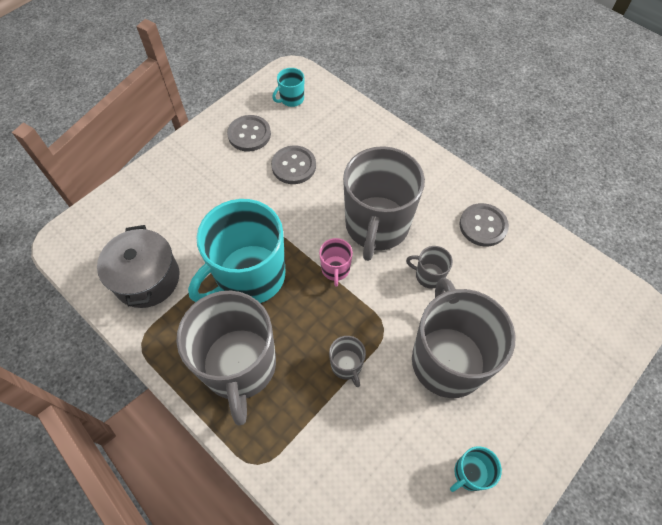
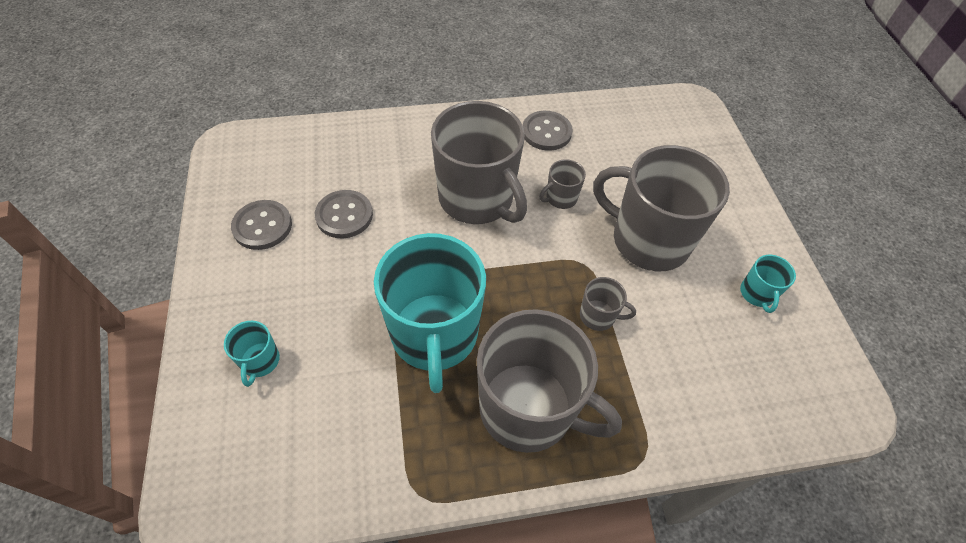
camera: 55 degrees left, 5 degrees down
grey pot [97,225,179,308] -> none
turquoise mug [272,68,304,107] -> turquoise mug moved to [224,321,280,387]
pink mug [319,238,353,287] -> none

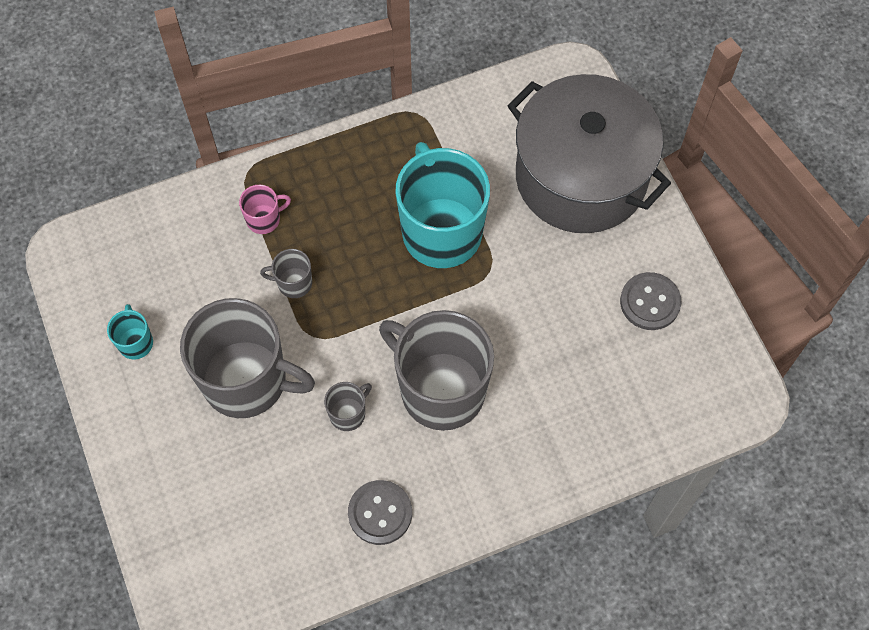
camera: 170 degrees right, 10 degrees up
turquoise mug [224,321,280,387] -> grey pot [508,74,671,233]
grey button [315,190,373,238] -> none
grey mug [477,309,622,453] -> none
none -> pink mug [239,185,291,234]

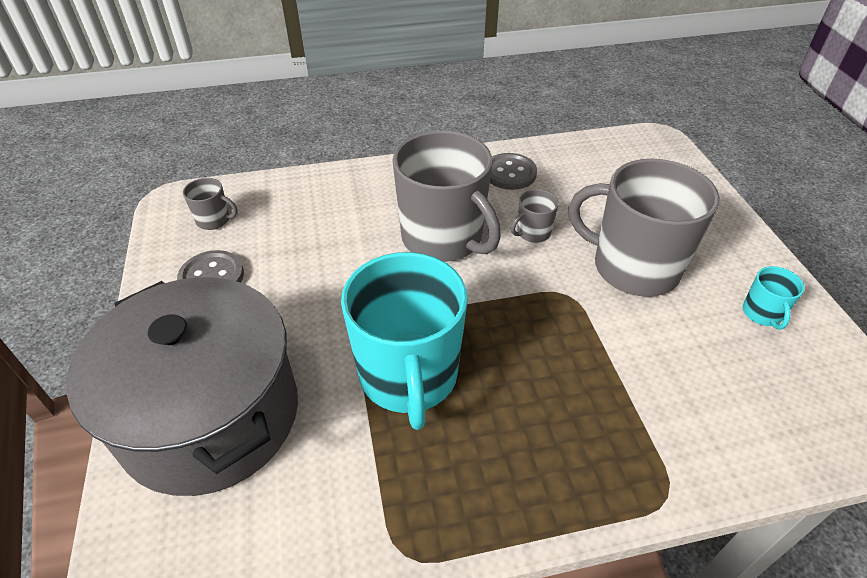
camera: 170 degrees left, 20 degrees down
pink mug [239,185,291,234] -> none
grey mug [260,249,312,298] -> grey mug moved to [183,178,238,230]

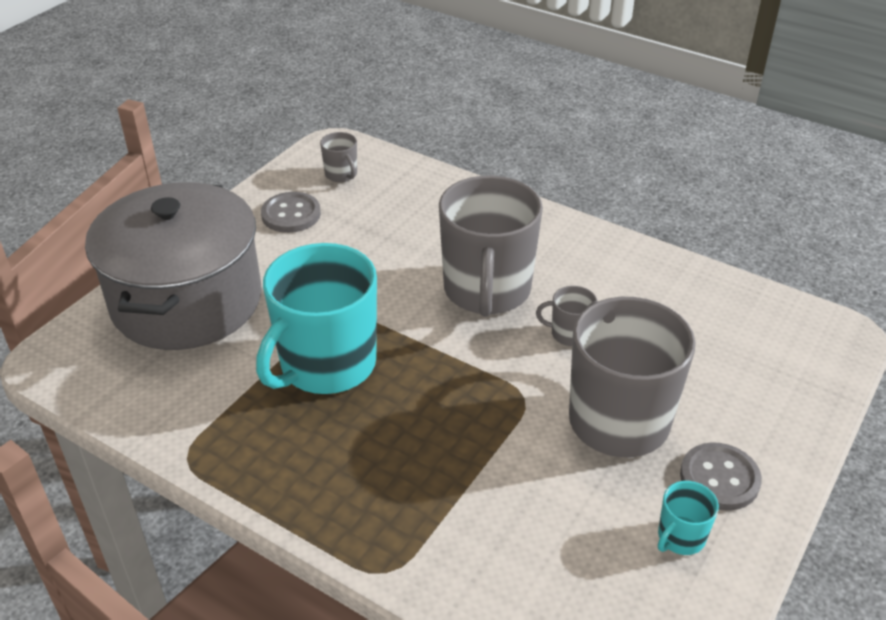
camera: 45 degrees right, 5 degrees down
grey button [490,153,537,190] -> grey button moved to [680,442,762,511]

